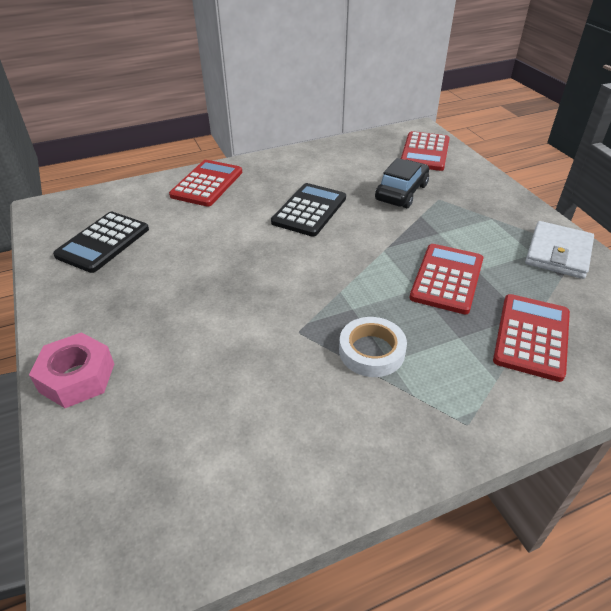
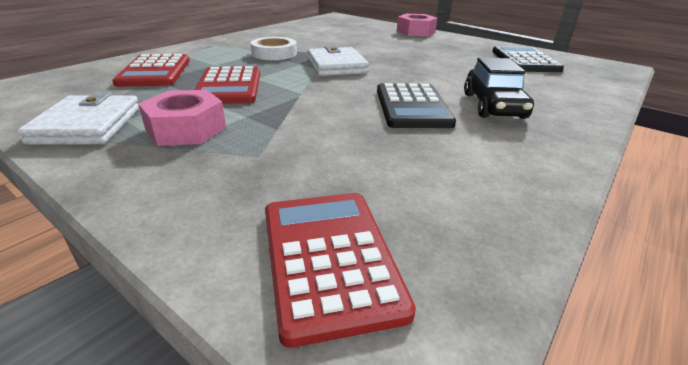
camera: 150 degrees right, 10 degrees down
red calculator [169,160,242,207] -> none
black car [375,158,429,208] -> black car moved to [464,58,534,119]
none -> pink nut [138,90,226,146]
none -> white wallet [307,45,369,76]

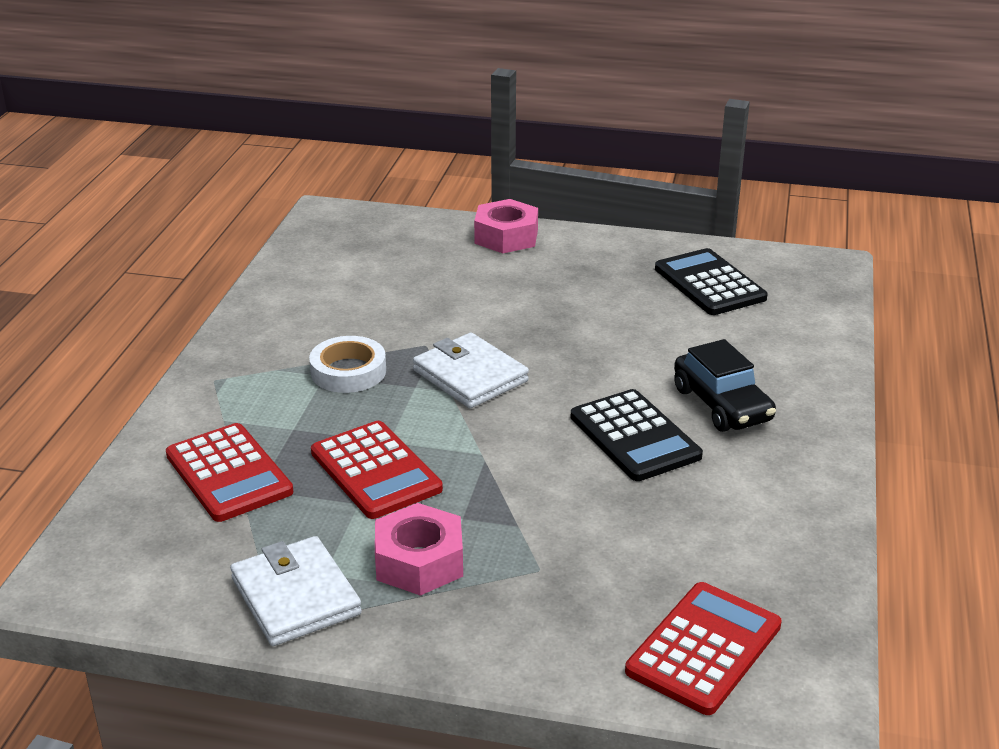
camera: 25 degrees left, 0 degrees up
red calculator [265,193,416,348] -> red calculator turned 75 degrees clockwise [625,582,782,715]

